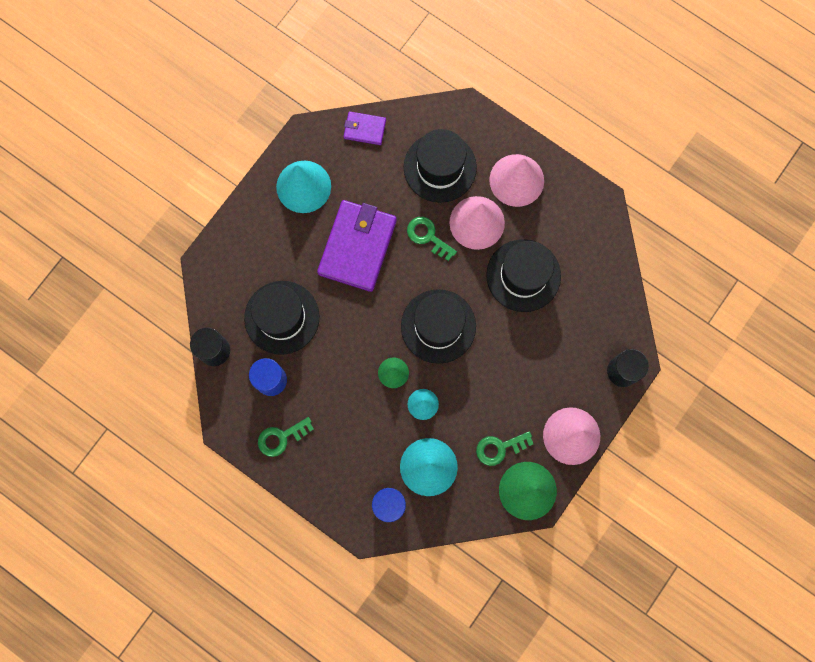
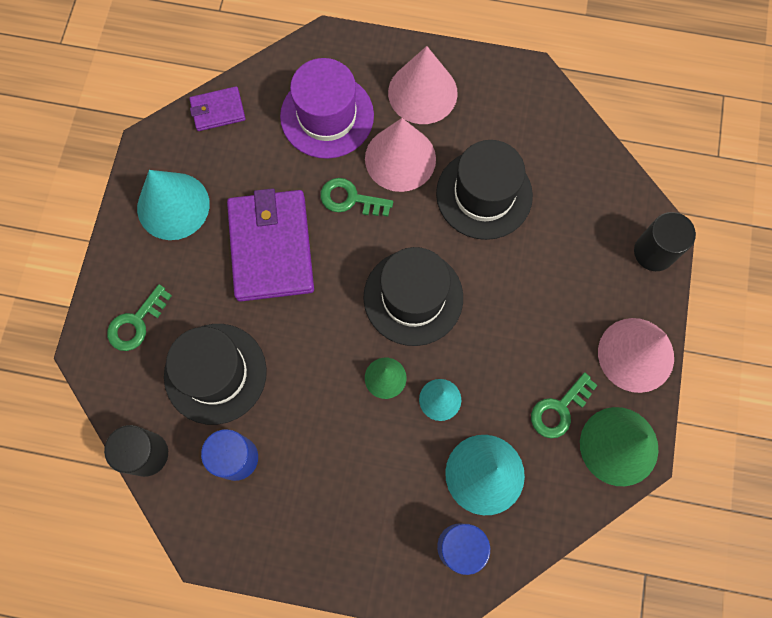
camera: 25 degrees left, 5 degrees down
green key [258,417,314,457] -> green key moved to [107,284,172,351]
black hat [404,129,477,203] -> purple hat [280,58,374,159]

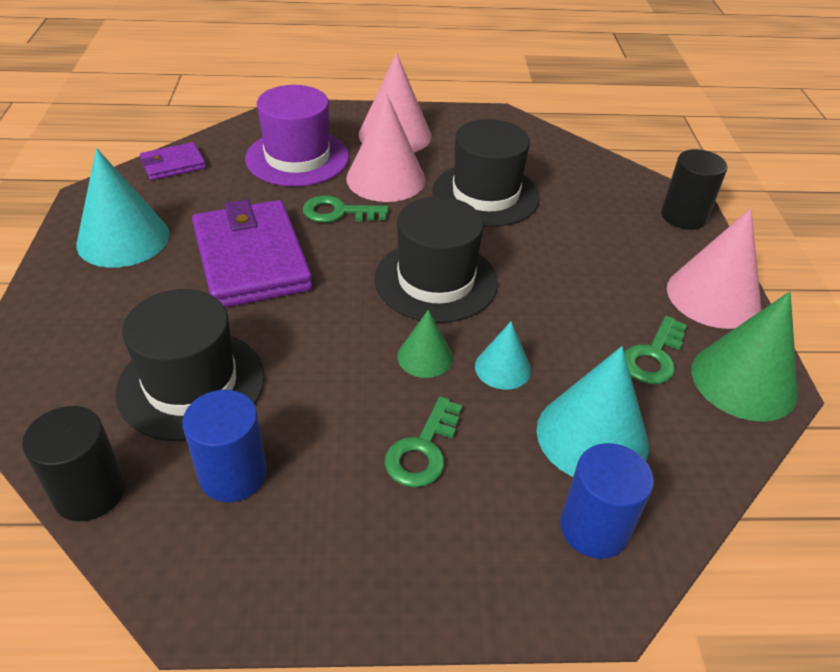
camera: 15 degrees left, 30 degrees down
green key [107,284,172,351] -> green key moved to [385,396,462,487]

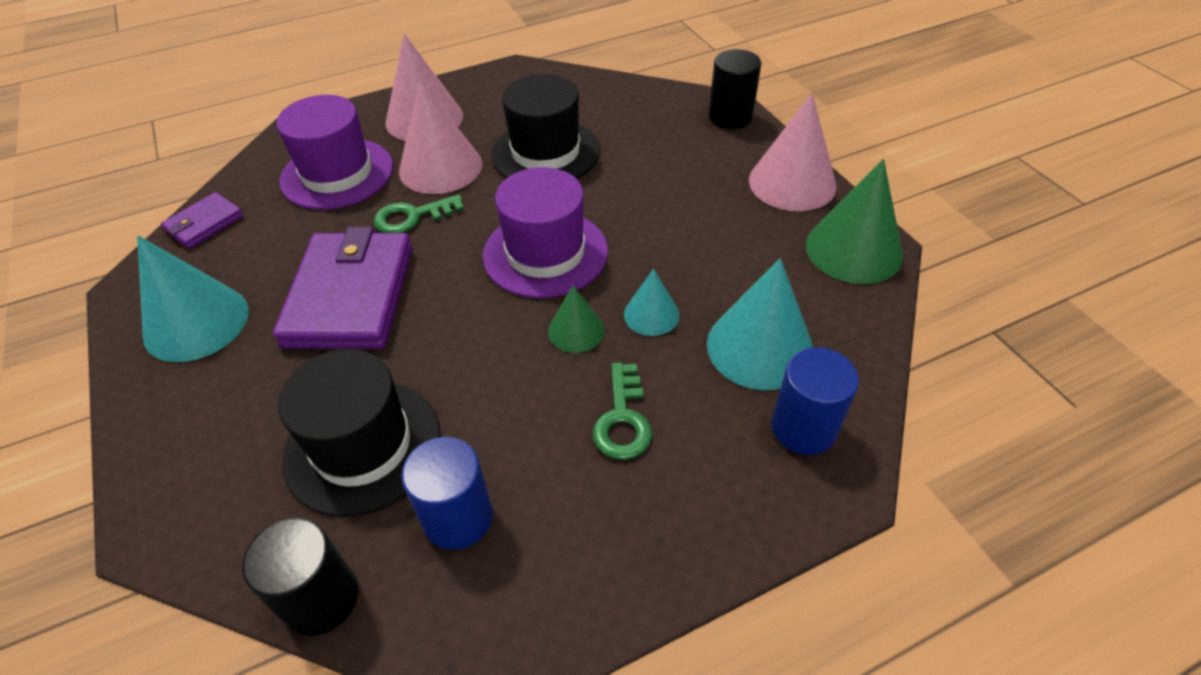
camera: 20 degrees left, 5 degrees up
purple wallet [192,199,312,308] -> purple wallet turned 45 degrees clockwise [273,227,412,349]
black hat [374,196,498,323] -> purple hat [483,167,608,298]
green key [624,316,687,384] -> none

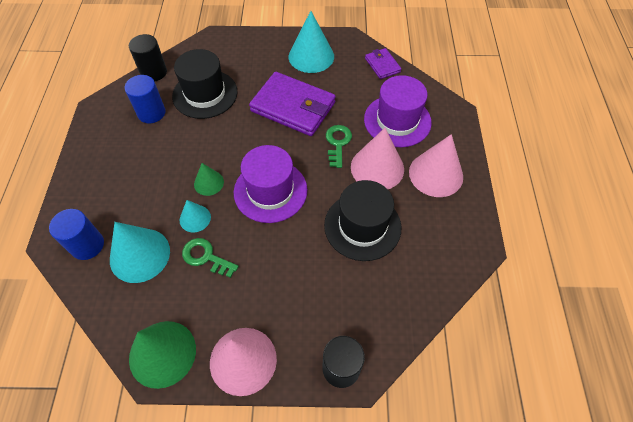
camera: 115 degrees right, 10 degrees up
green key [593,363,652,460] -> green key moved to [182,238,239,278]

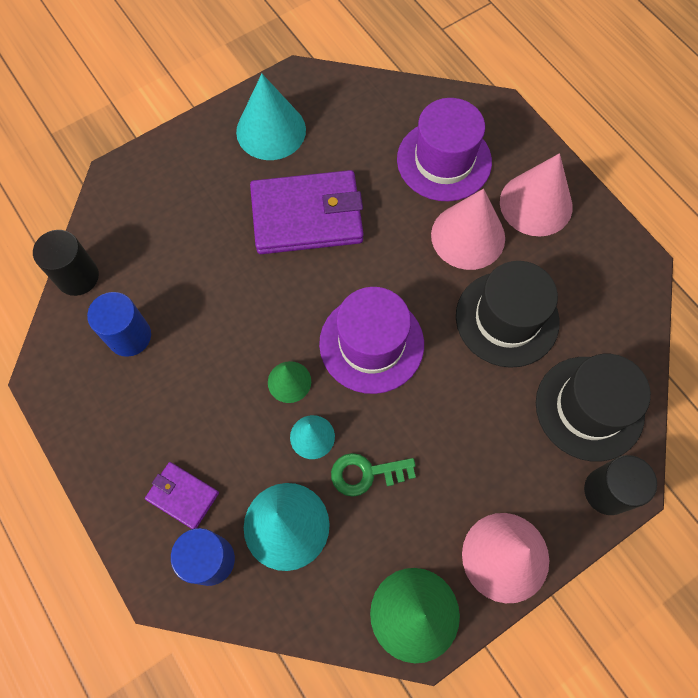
camera: 35 degrees left, 10 degrees up
black hat [172,49,238,119] -> black hat moved to [536,354,651,462]
green key [326,125,352,168] -> none
purple wallet [365,48,401,79] -> purple wallet moved to [145,462,219,529]

